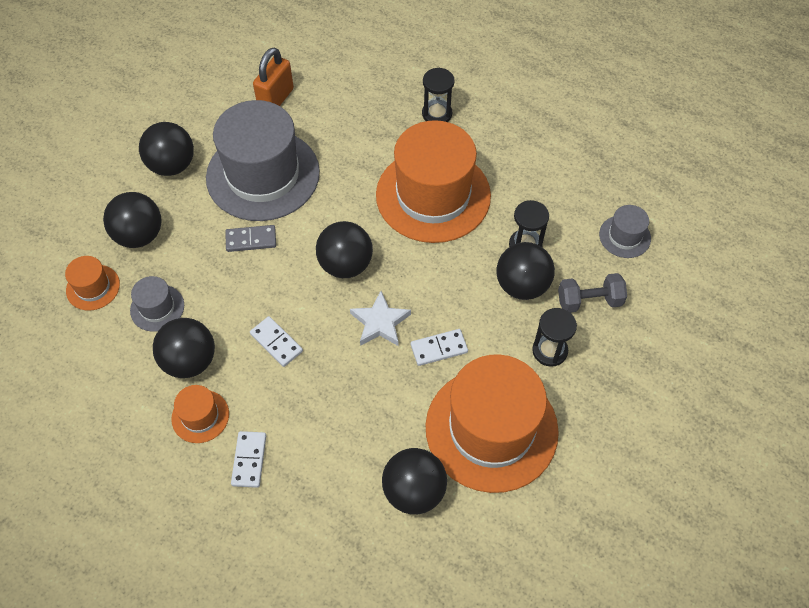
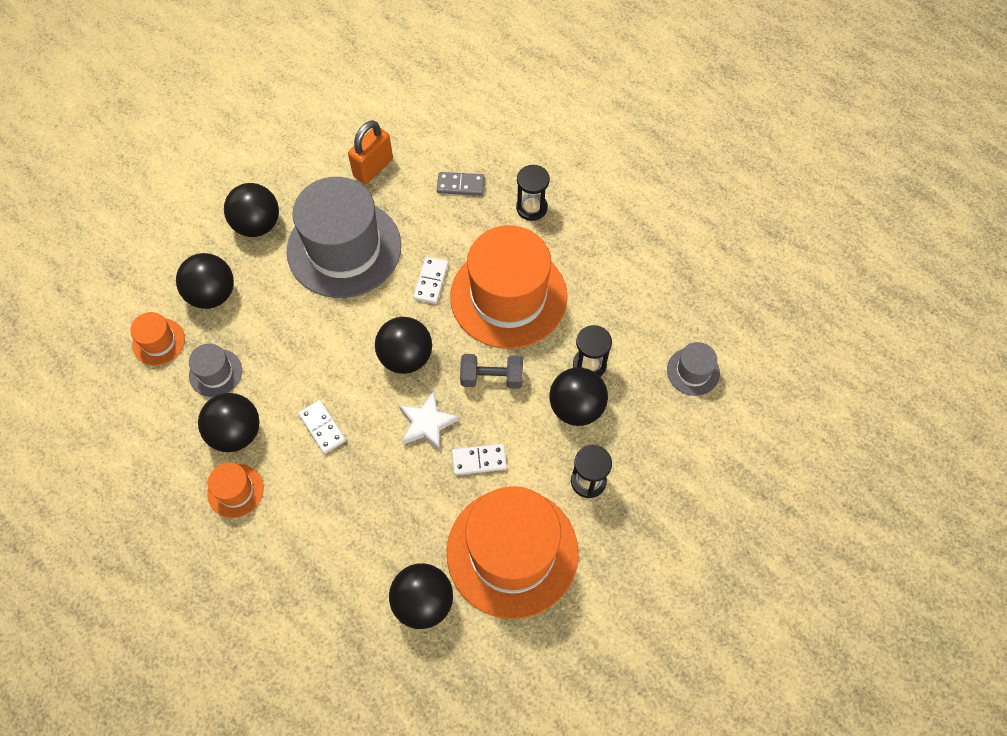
camera: 10 degrees right, 5 degrees up
grey domino [225,225,276,252] -> grey domino moved to [437,172,485,196]
white domino [231,431,266,488] -> white domino moved to [413,257,448,304]
grey dumbbell [558,273,627,313] -> grey dumbbell moved to [460,354,523,389]

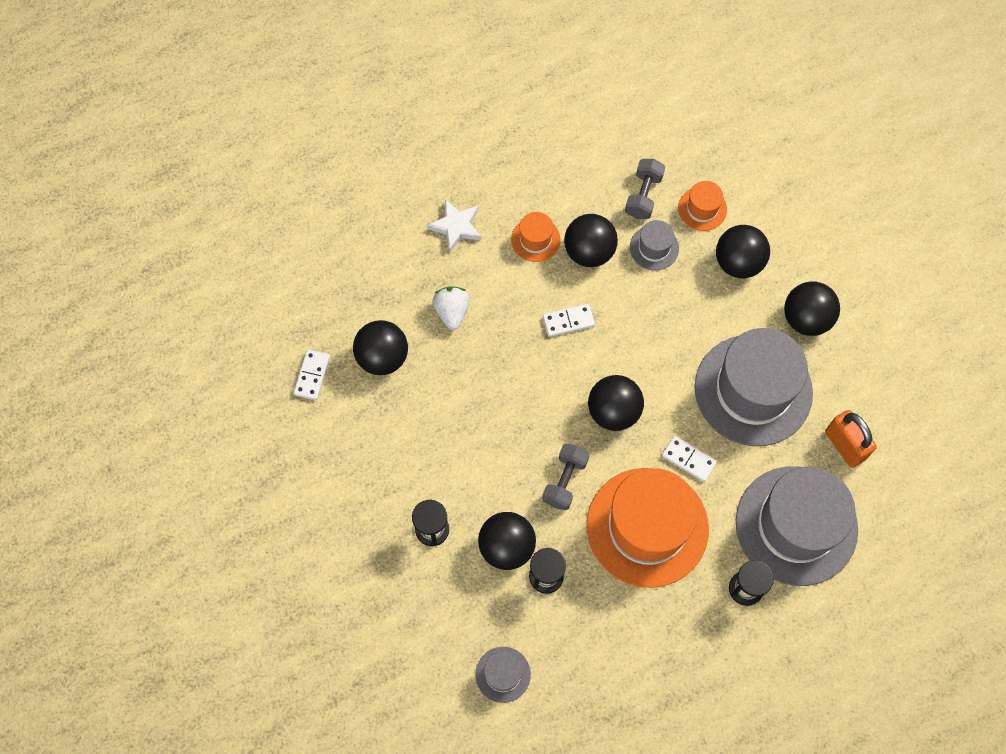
camera: 110 degrees right, 5 degrees up
white star [399,391,459,451] -> white star moved to [427,199,481,252]
grey domino [437,172,485,196] -> grey hat [736,467,858,586]
orange hat [447,486,579,619] -> none
white domino [452,444,507,475] -> white domino moved to [293,350,330,400]
none -> white strawberry [432,286,469,330]
none -> grey dumbbell [625,159,665,219]

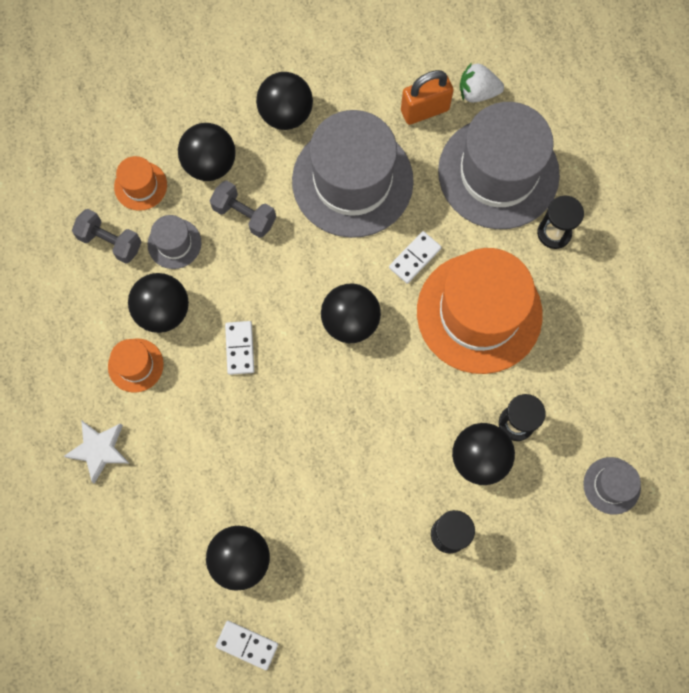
camera: 80 degrees left, 5 degrees up
white strawberry [432,286,469,330] -> white strawberry moved to [460,62,504,102]
grey dumbbell [542,443,589,510] -> grey dumbbell moved to [210,180,276,238]

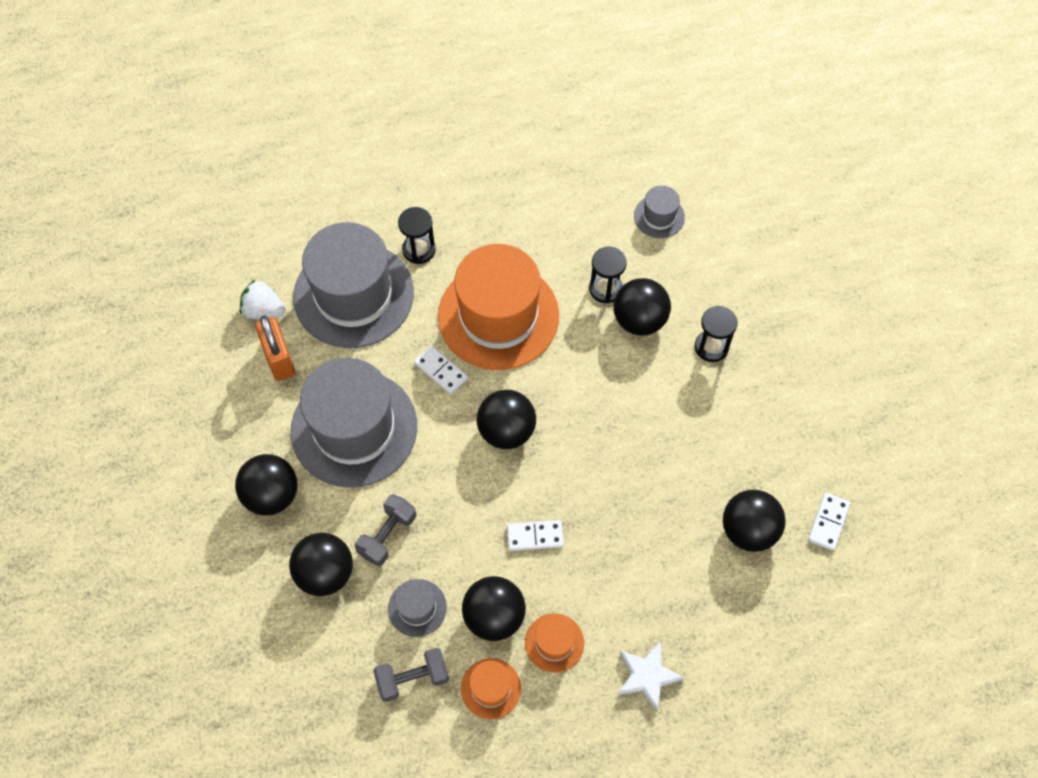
camera: 90 degrees left, 10 degrees down
grey dumbbell [72,209,141,264] -> grey dumbbell turned 45 degrees clockwise [373,648,449,702]
orange hat [114,156,167,211] -> orange hat moved to [461,658,521,719]
white strawberry [460,62,504,102] -> white strawberry turned 105 degrees clockwise [240,280,285,319]

